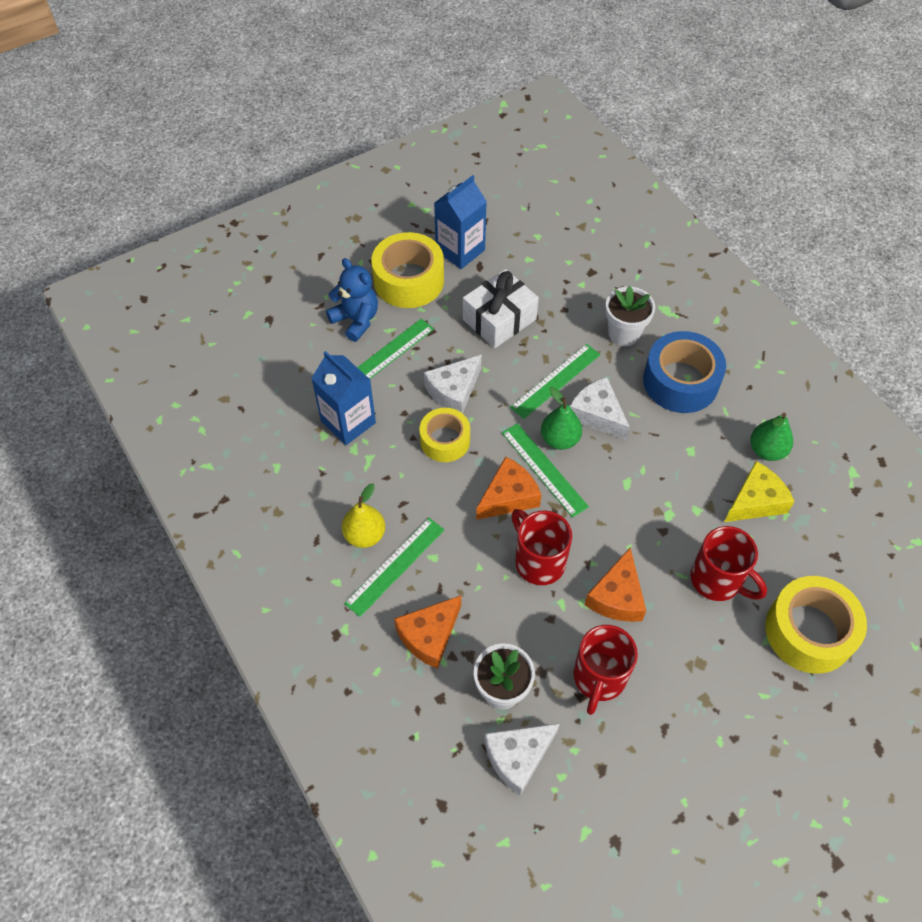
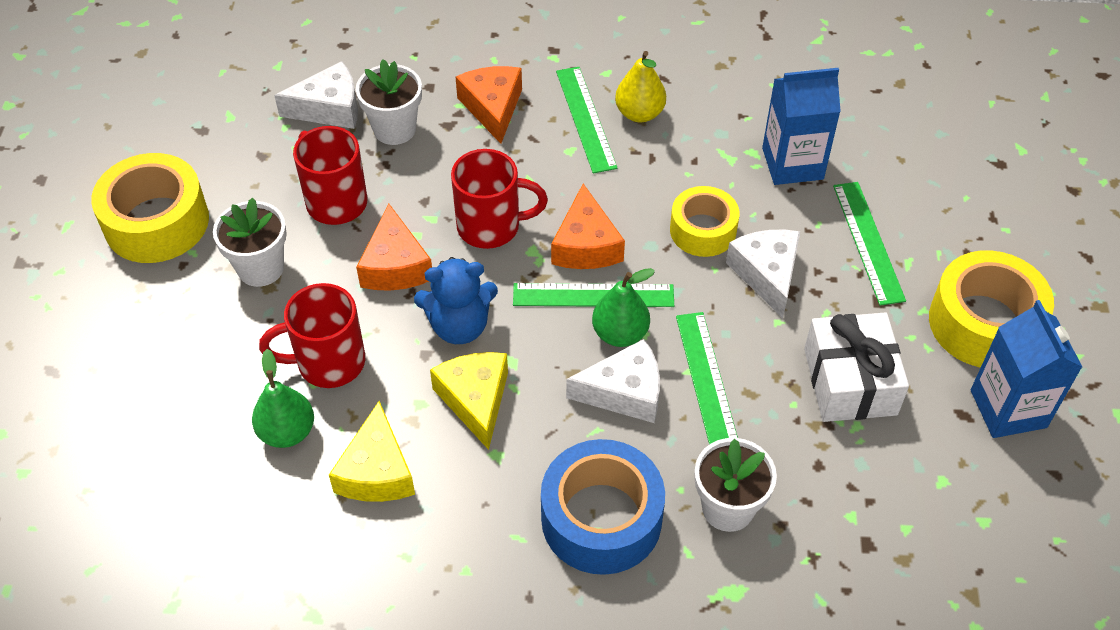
camera: 125 degrees right, 5 degrees down
blue teddy bear [326,258,378,342] -> blue teddy bear moved to [414,257,498,344]
white cheese [484,723,560,796] -> white cheese turned 75 degrees clockwise [274,61,358,129]
orange cheese [585,548,646,622] -> orange cheese turned 150 degrees counterclockwise [356,204,432,291]
green pear [750,413,793,461] -> green pear moved to [252,349,314,448]
yellow tape [765,576,867,674] -> yellow tape moved to [91,153,209,263]
none -> white flower pot [213,198,287,287]
none -> yellow cheese [430,352,508,450]

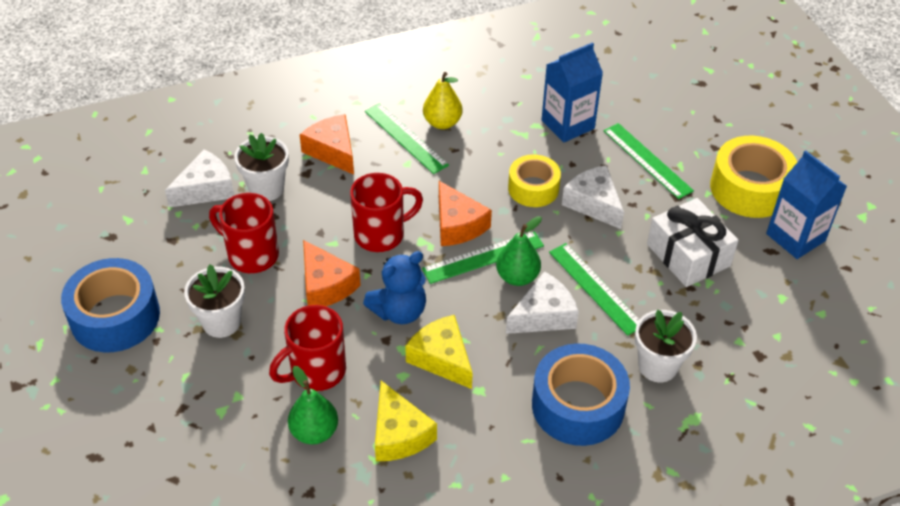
camera: 25 degrees left, 5 degrees down
yellow tape [91,153,209,263] -> blue tape [61,258,160,352]

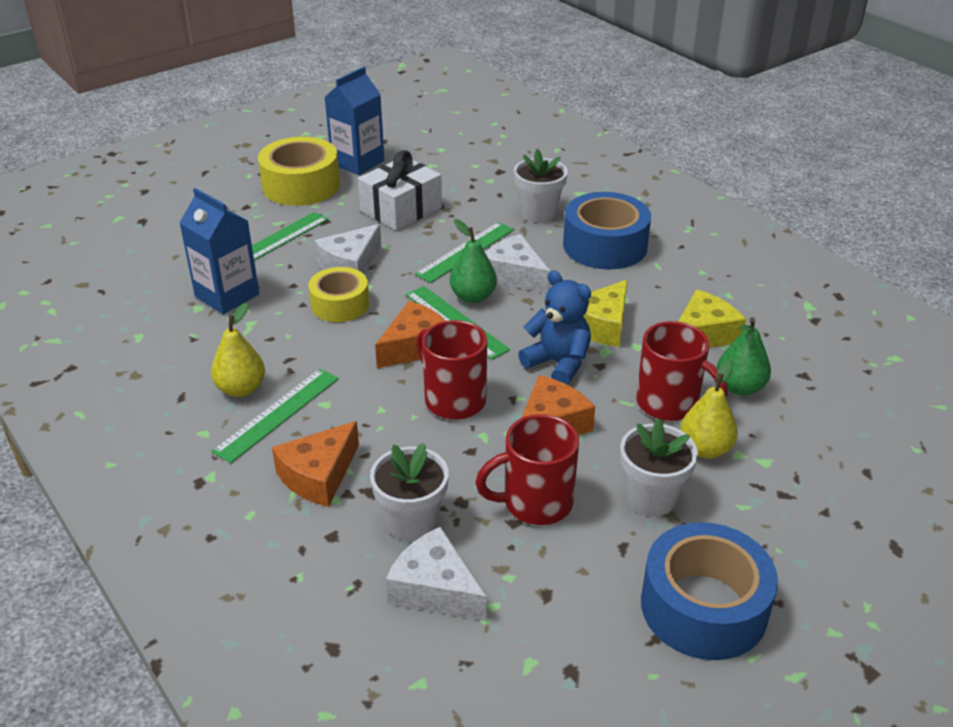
camera: 105 degrees left, 10 degrees down
red mug [209,193,279,273] -> red mug turned 60 degrees clockwise [475,414,579,525]
none -> yellow pear [680,359,738,459]

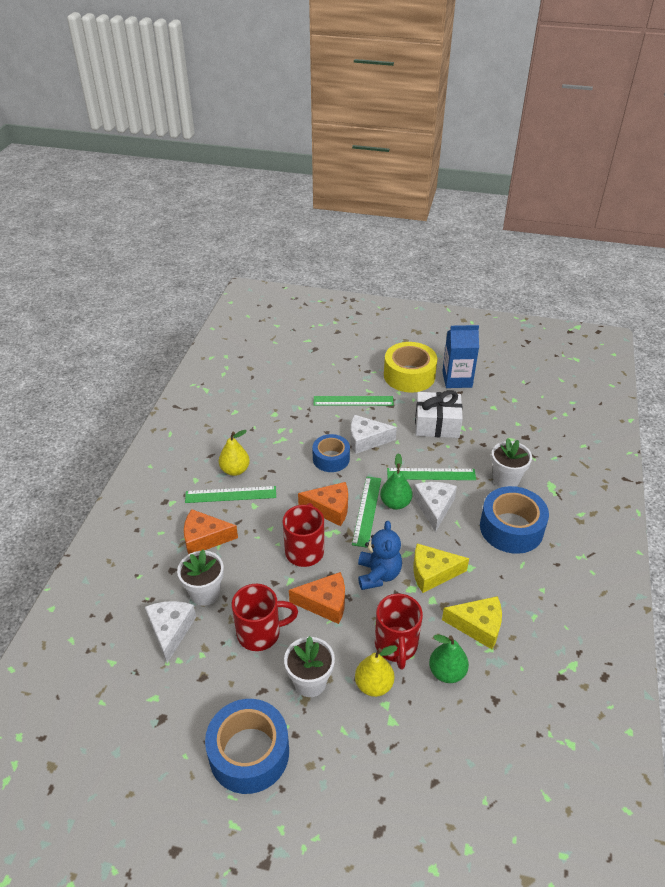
camera: 50 degrees right, 5 degrees up
blue carton [179,188,259,314] -> none
yellow tape [308,267,369,322] -> blue tape [312,434,350,472]
red mug [475,414,579,525] -> red mug turned 135 degrees clockwise [232,584,298,651]

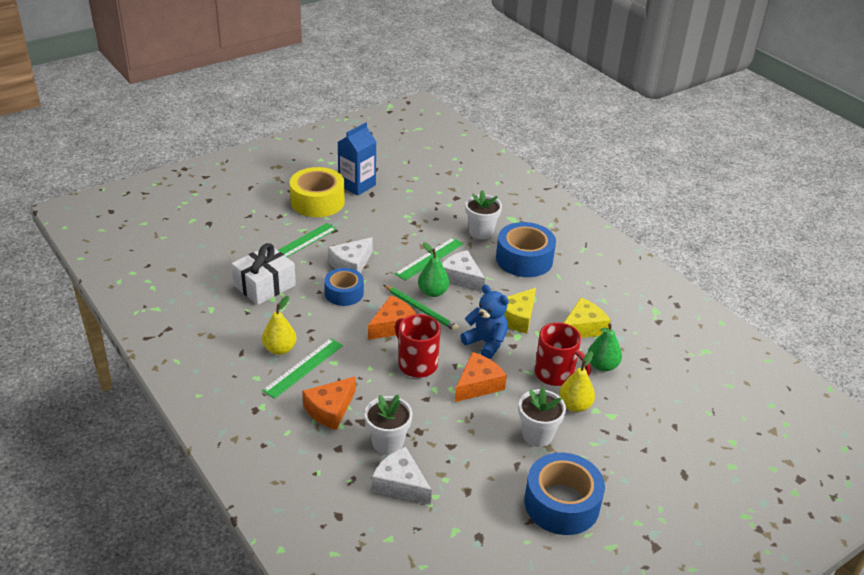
camera: 50 degrees left, 5 degrees down
red mug [232,584,298,651] -> none
green ruler [352,476,381,548] -> green pencil [383,285,459,331]
white gift [415,390,463,438] -> white gift moved to [231,243,296,305]

